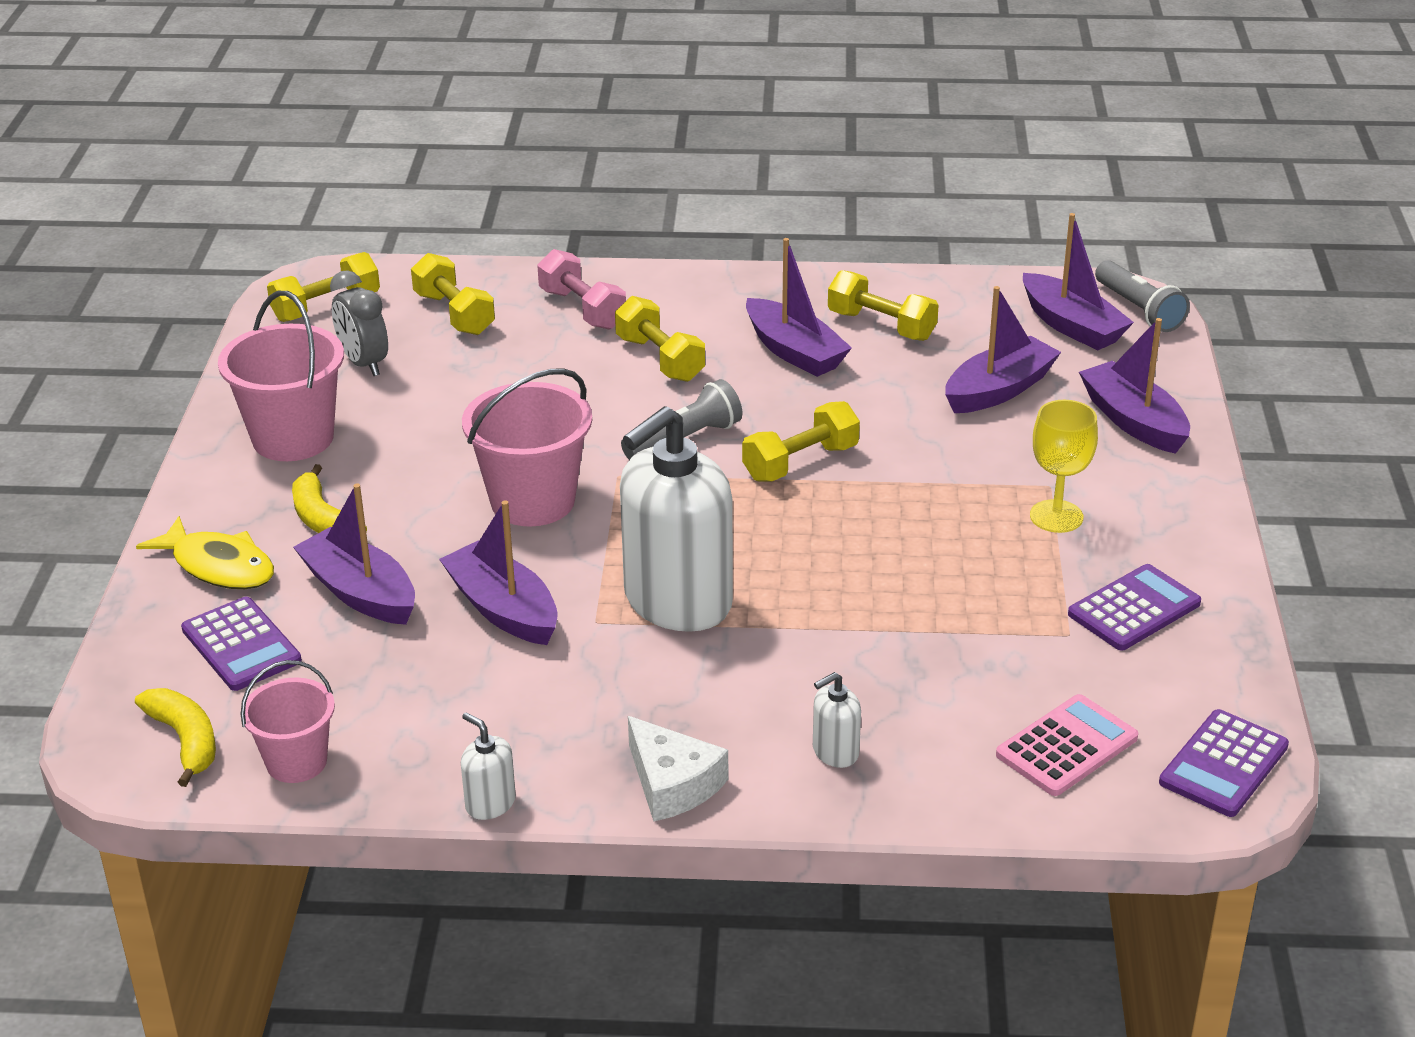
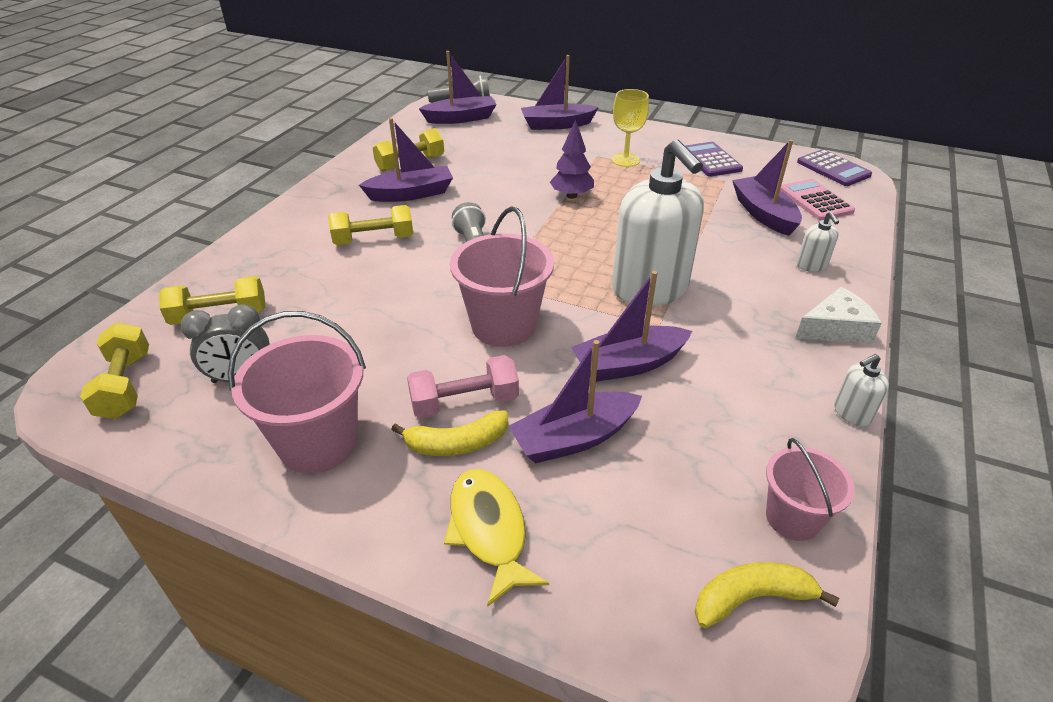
camera: 70 degrees left, 5 degrees up
yellow fish [136,516,274,589] -> yellow fish turned 75 degrees counterclockwise [444,469,549,607]
purple calculator [181,597,302,691] -> none
pink dumbbell [537,249,626,330] -> pink dumbbell moved to [407,355,519,418]
yellow dumbbell [742,401,860,481] -> none
purple boat [945,286,1061,413] -> purple boat moved to [732,139,802,236]
none -> purple tree [550,119,594,199]

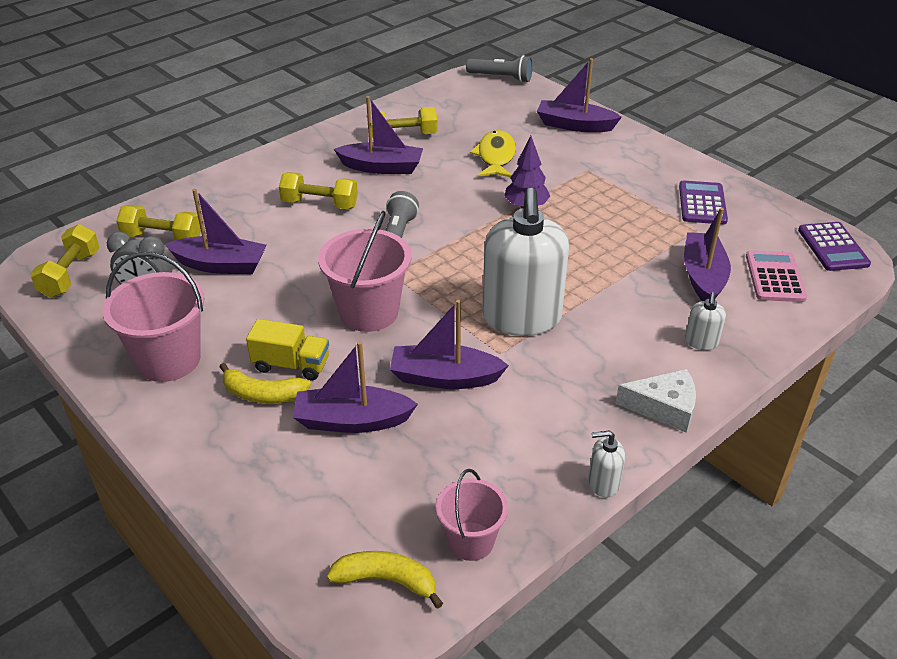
camera: 25 degrees right, 0 degrees up
pink dumbbell [407,355,519,418] -> yellow truck [246,319,329,380]
purple boat [419,51,497,124] -> purple boat moved to [165,189,267,274]
yellow fish [444,469,549,607] -> yellow fish moved to [470,130,516,177]
yellow goblet [611,89,649,167] -> none

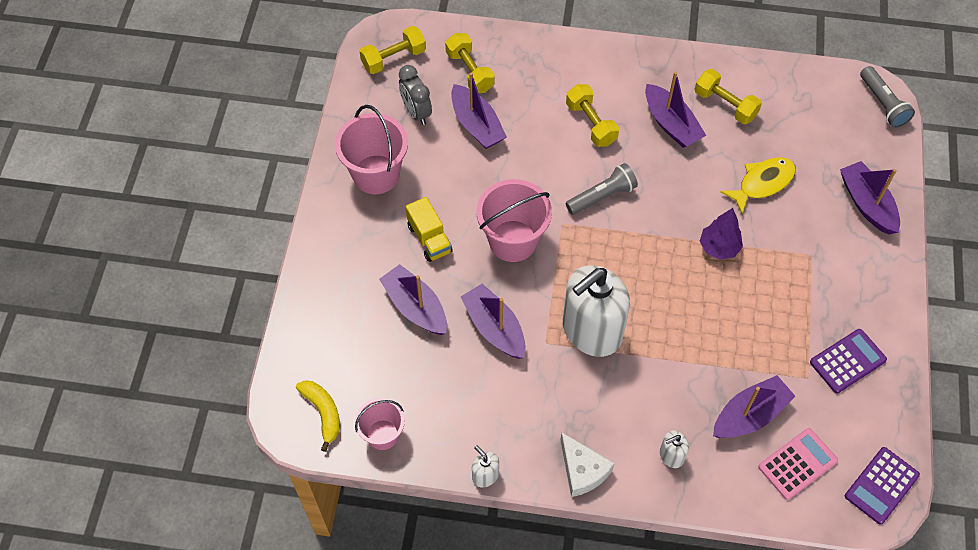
camera: 50 degrees right, 20 degrees up
yellow banana [219,363,311,403] -> none

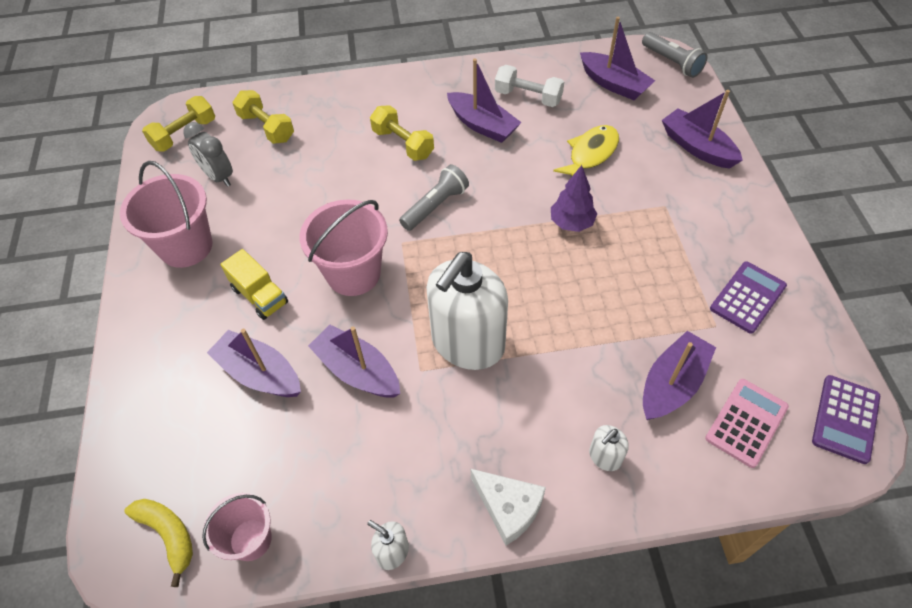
camera: 15 degrees left, 5 degrees down
purple boat [451,72,507,149] -> purple boat moved to [580,17,655,100]
yellow dumbbell [694,69,762,124] -> white dumbbell [495,65,564,107]

